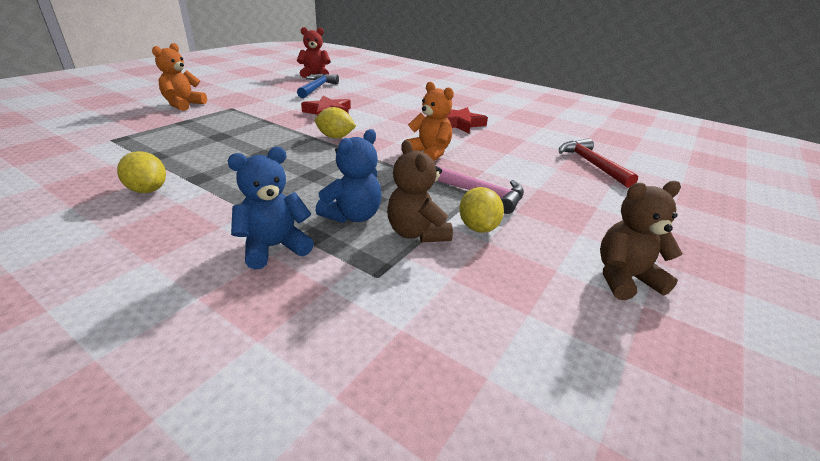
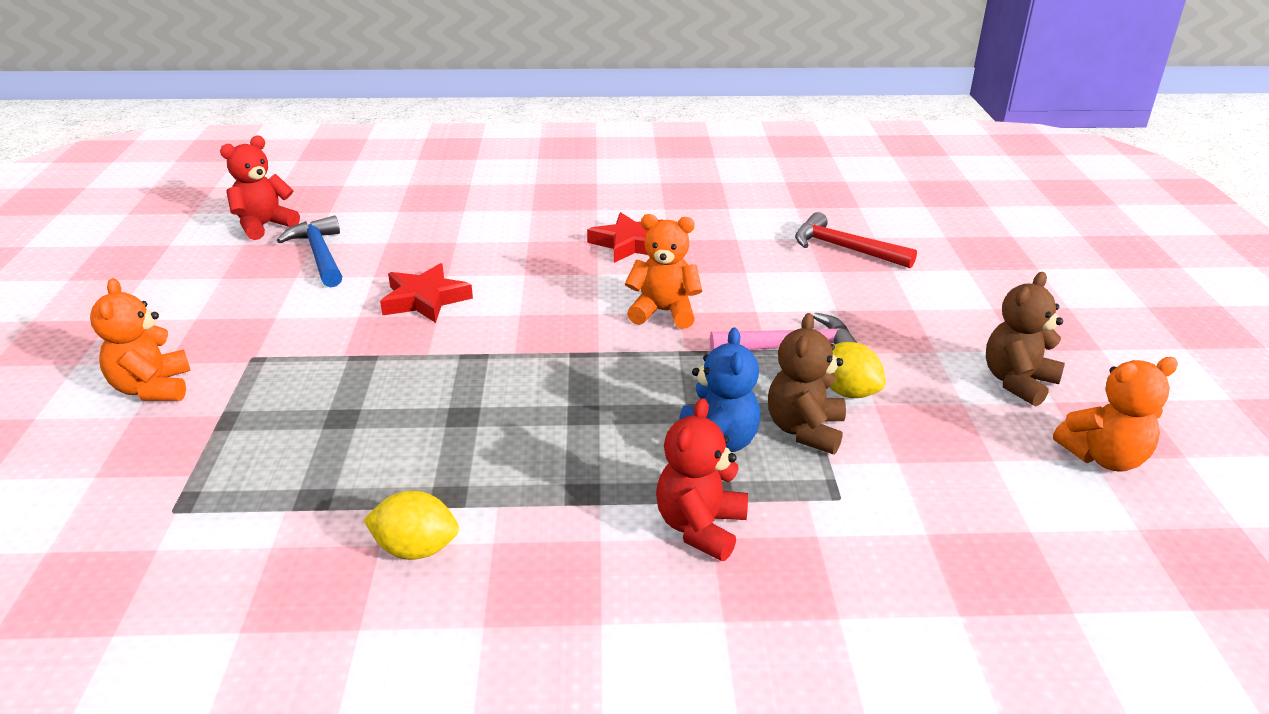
camera: 35 degrees left, 0 degrees up
blue teddy bear [228,147,314,269] -> red teddy bear [656,398,748,561]
yellow lemon [315,107,356,138] -> none
brown teddy bear [387,140,453,242] -> brown teddy bear turned 75 degrees clockwise [768,313,846,454]
none -> orange teddy bear [1053,357,1178,472]

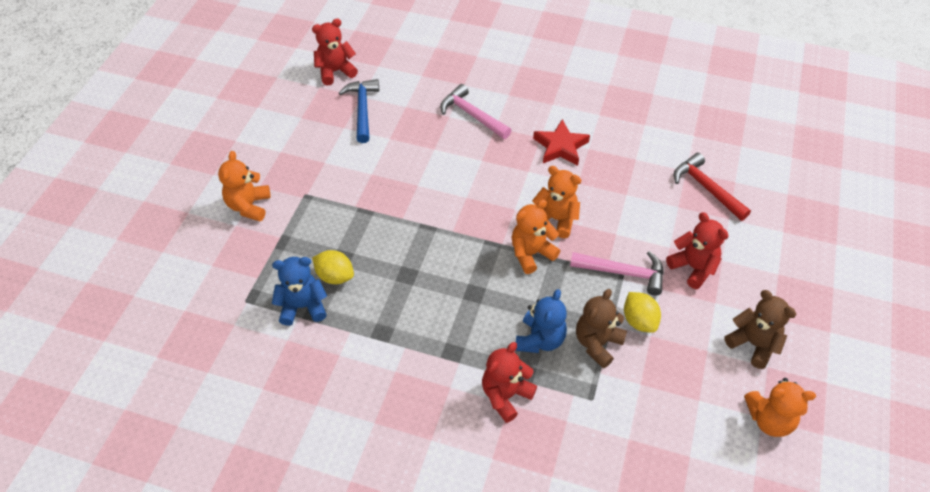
camera: 20 degrees right, 20 degrees up
yellow lemon [363,491,459,560] -> yellow lemon moved to [312,250,354,284]
red star [380,263,473,323] -> none
brown teddy bear [986,272,1065,407] -> brown teddy bear turned 75 degrees clockwise [724,290,796,369]
none -> blue teddy bear [272,257,327,326]
none -> pink hammer [440,84,512,139]
none -> orange teddy bear [512,200,560,274]
none -> red teddy bear [666,212,728,289]

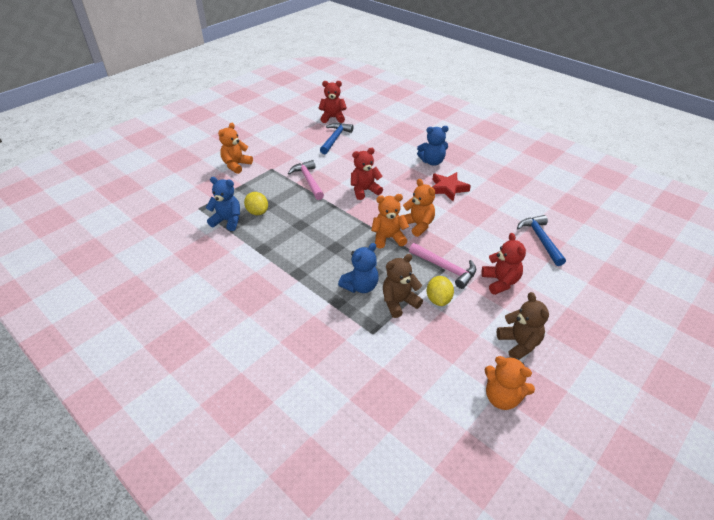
camera: 25 degrees right, 10 degrees down
pink hammer [440,84,512,139] -> pink hammer moved to [288,160,324,200]
red teddy bear [482,342,537,423] -> red teddy bear moved to [351,148,383,200]
red hammer [674,153,751,221] -> blue hammer [517,215,566,266]
none -> blue teddy bear [417,126,449,166]

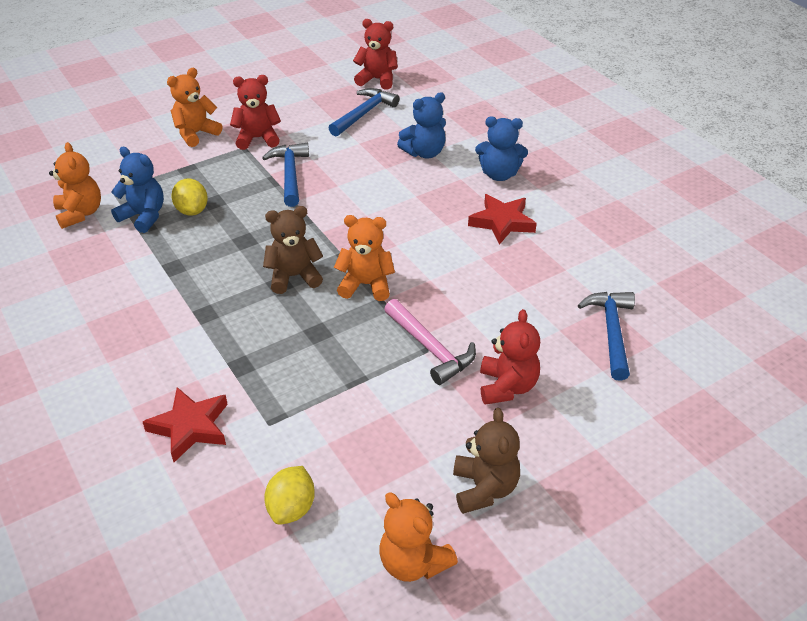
camera: 15 degrees right, 0 degrees up
pink hammer [288,160,324,200] -> blue hammer [262,143,309,207]
blue teddy bear [338,243,379,293] -> blue teddy bear moved to [397,93,446,158]
red teddy bear [351,148,383,200] -> red teddy bear moved to [230,75,281,150]
brown teddy bear [383,254,423,318] -> brown teddy bear moved to [263,206,323,294]
orange teddy bear [403,179,435,237] -> orange teddy bear moved to [49,142,101,229]
yellow lemon [427,276,454,306] -> yellow lemon moved to [264,466,315,525]
none -> red star [143,387,228,462]

